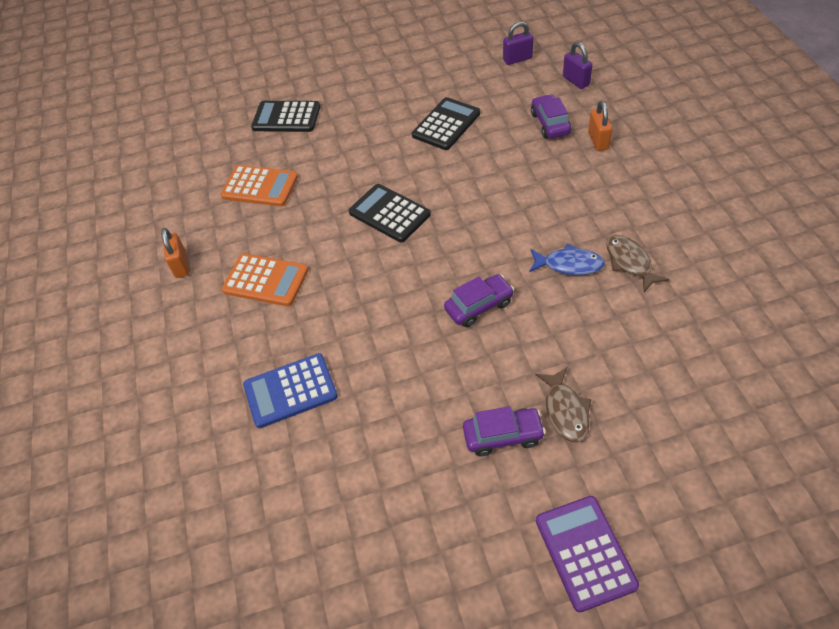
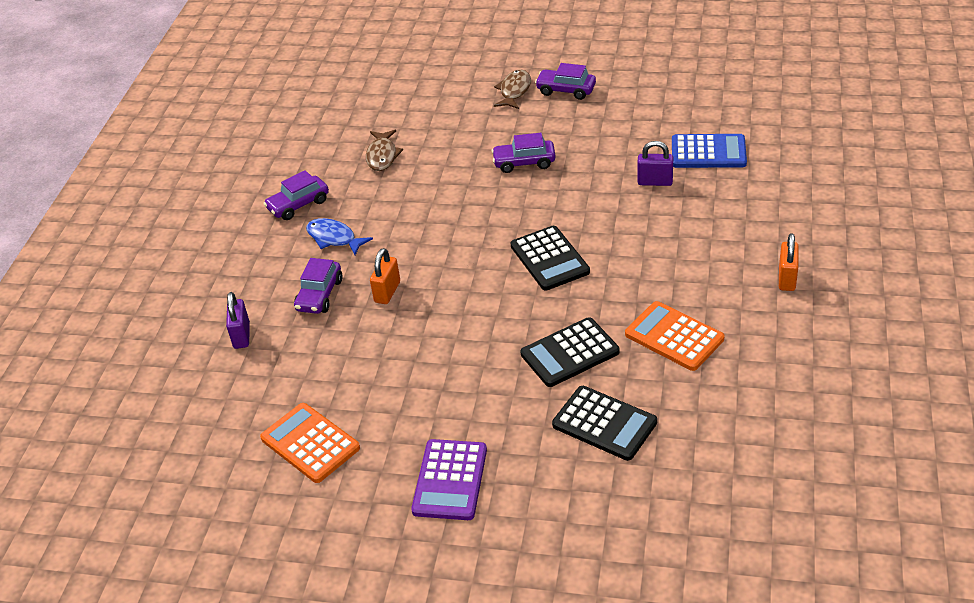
camera: 155 degrees left, 10 degrees down
orange calculator [222,253,308,306] -> orange calculator moved to [260,403,360,483]
black calculator [412,97,480,150] -> black calculator moved to [520,317,619,387]
purple padlock [503,21,533,65] -> purple padlock moved to [637,141,673,186]
blue fish [529,243,605,275] -> blue fish moved to [306,218,373,255]
purple calculator [536,496,639,612] -> purple calculator moved to [411,439,487,520]
orange padlock [588,101,612,151] -> orange padlock moved to [370,248,400,304]
none -> purple car [264,170,329,220]

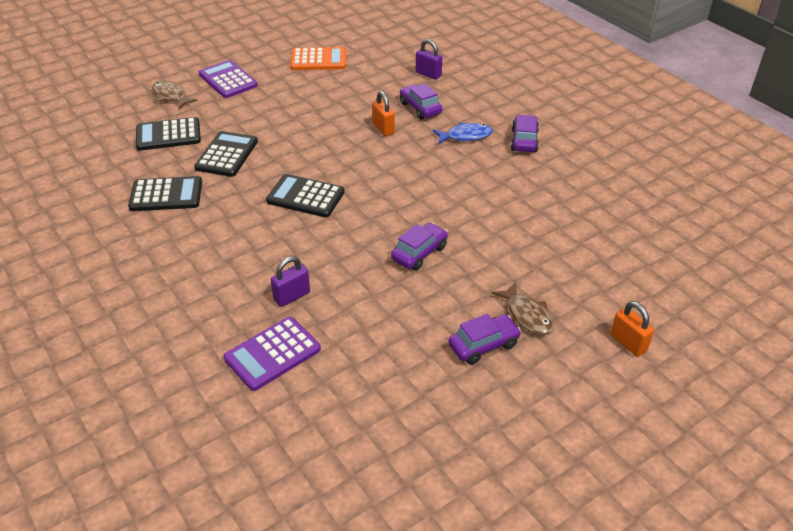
camera: 130 degrees right, 0 degrees up
brown fish [366,130,403,171] -> brown fish moved to [152,81,198,109]
orange calculator [625,301,724,371] -> black calculator [128,176,202,211]
blue calculator [672,134,747,168] -> purple calculator [223,317,321,391]
orange padlock [779,233,799,291] -> orange padlock moved to [611,301,654,357]

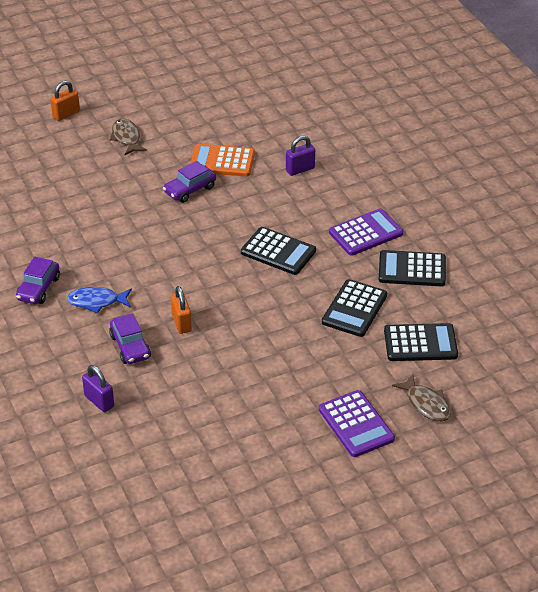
camera: 170 degrees left, 0 degrees up
purple calculator [223,317,321,391] -> purple calculator moved to [329,208,403,256]
orange calculator [290,47,346,70] -> orange calculator moved to [190,144,255,177]
purple car [448,314,521,365] -> none
orange padlock [611,301,654,357] -> orange padlock turned 75 degrees clockwise [50,81,80,121]

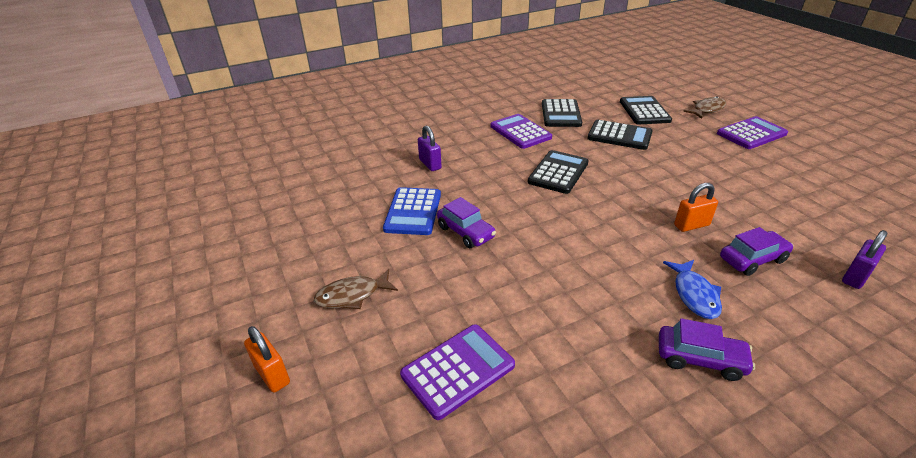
camera: 90 degrees left, 5 degrees down
orange calculator [190,144,255,177] -> blue calculator [383,187,441,235]
none -> purple calculator [400,324,515,420]

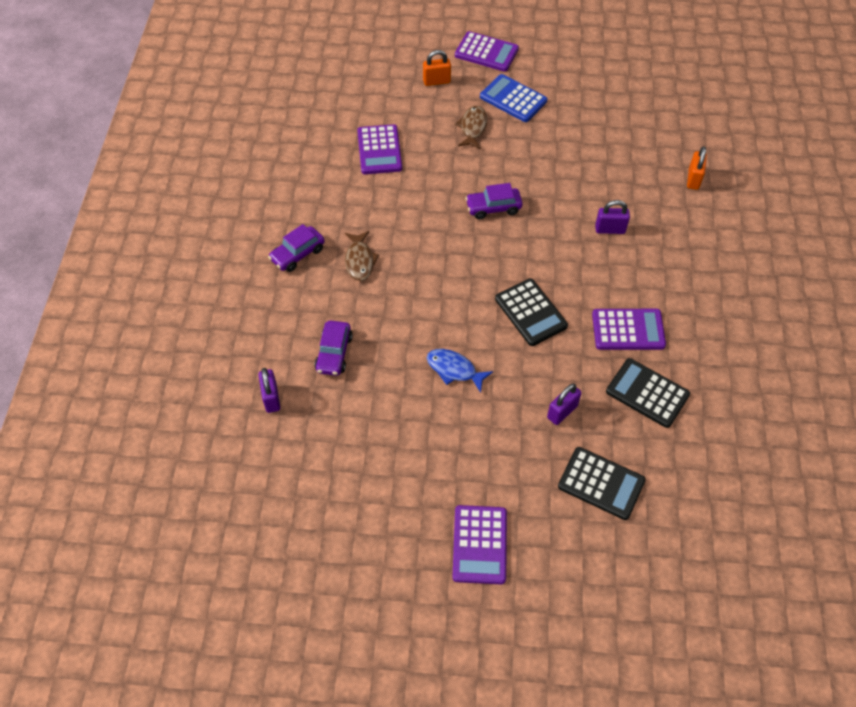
camera: 120 degrees right, 20 degrees up
blue calculator [383,187,441,235] -> blue calculator moved to [480,74,547,122]
black calculator [587,120,653,150] -> purple padlock [547,383,581,425]
blue fish [663,260,722,319] -> blue fish moved to [427,349,493,393]
orange padlock [674,183,718,232] -> orange padlock moved to [687,146,707,190]
brown fish [683,96,726,119] -> brown fish moved to [345,231,379,281]
none -> purple calculator [455,31,519,72]

